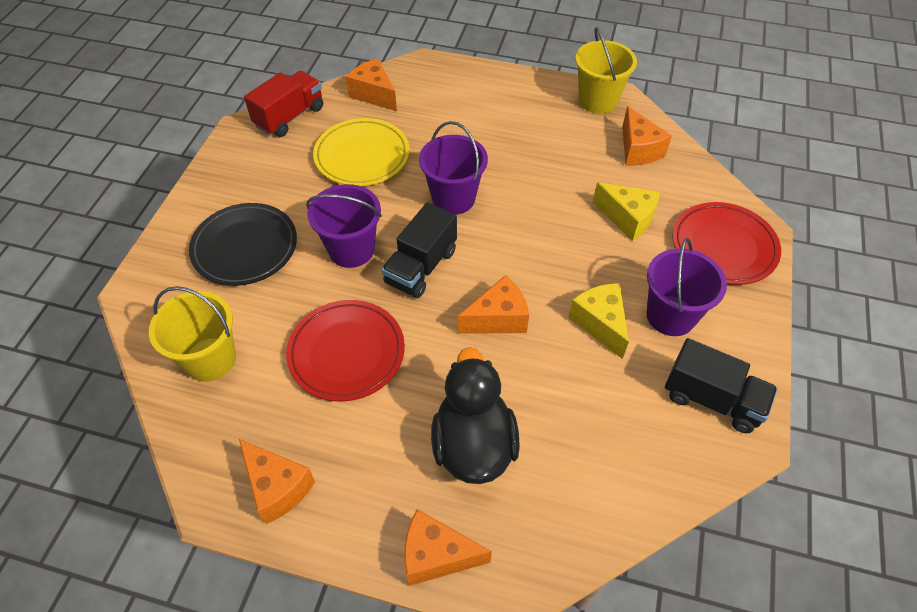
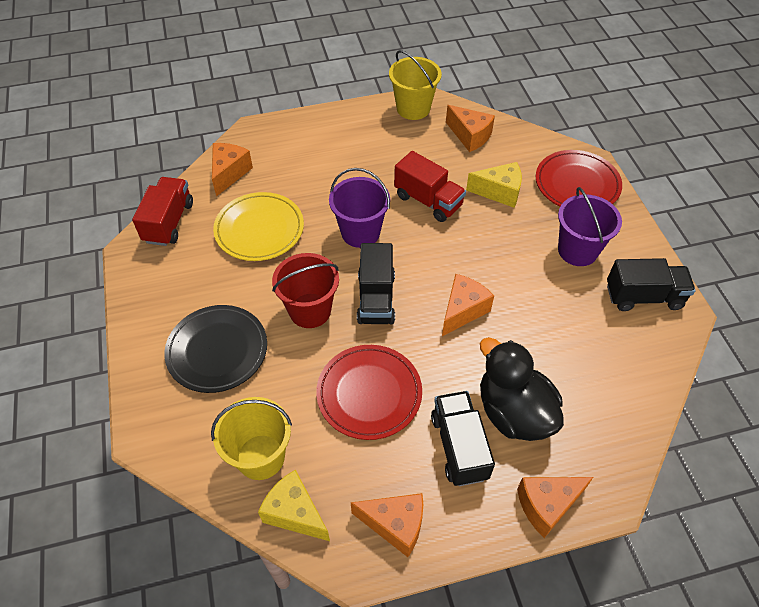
camera: 30 degrees left, 0 degrees up
purple bucket [306,184,382,268] -> red bucket [272,253,339,328]
orange cheese [346,58,397,111] -> orange cheese turned 90 degrees clockwise [212,143,253,197]
yellow cheese [568,283,629,359] -> yellow cheese moved to [258,469,330,541]
none -> red truck [394,151,466,222]
none -> black truck [431,391,495,486]

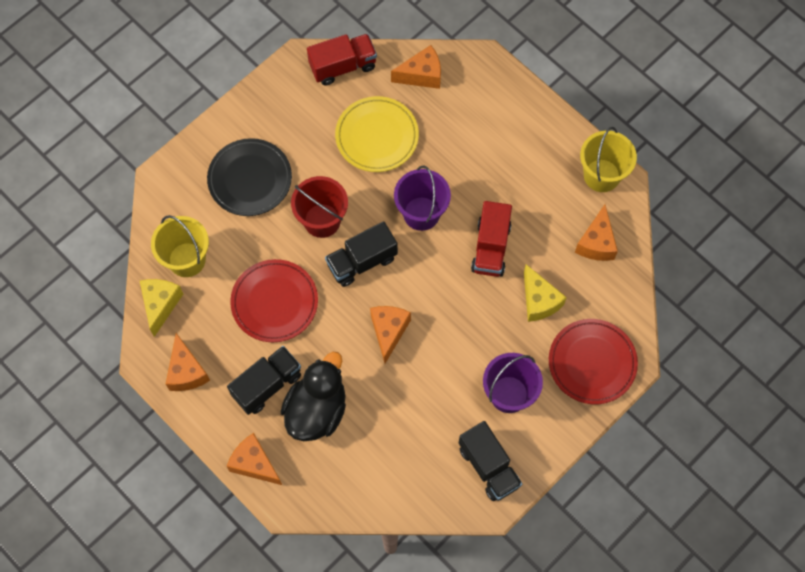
camera: 60 degrees right, 15 degrees up
orange cheese [442,274,494,336] -> orange cheese turned 90 degrees counterclockwise [370,306,411,363]

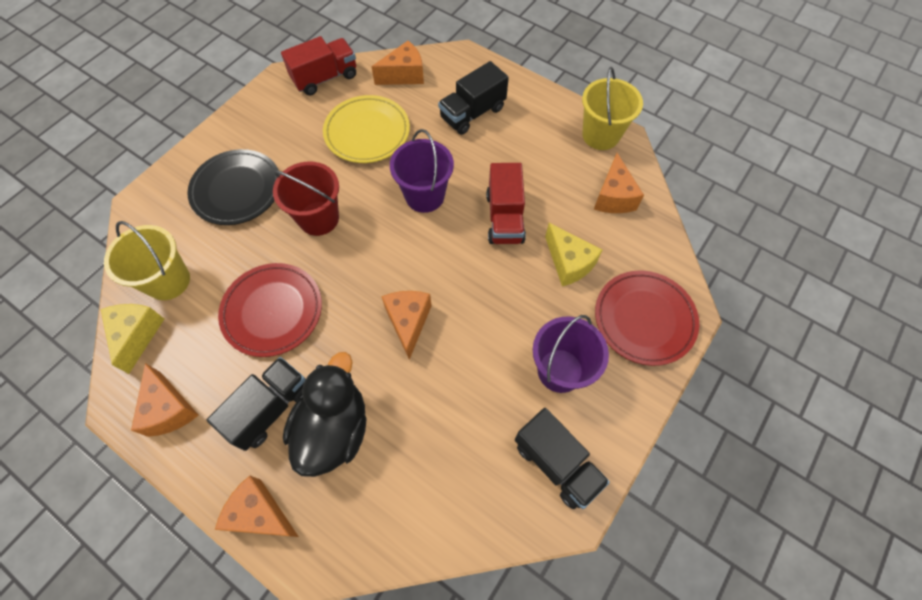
camera: 10 degrees left, 5 degrees down
black truck [325,221,398,287] -> black truck moved to [438,61,509,135]

